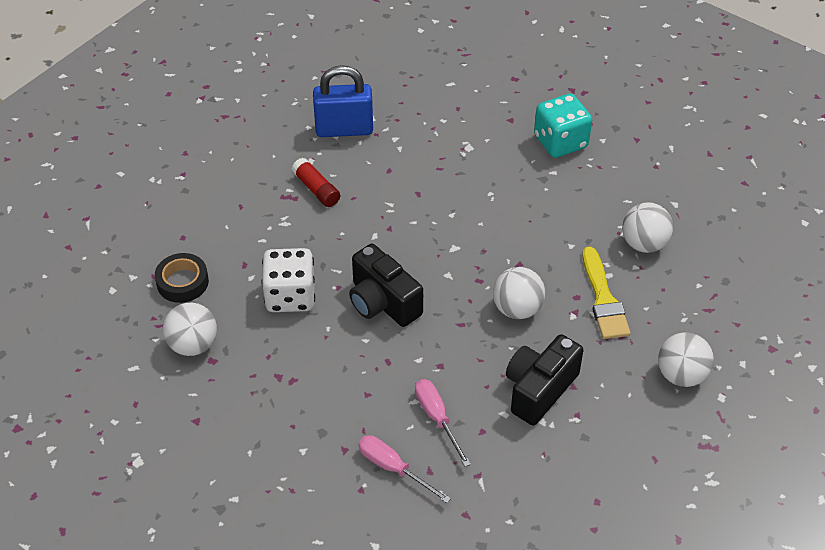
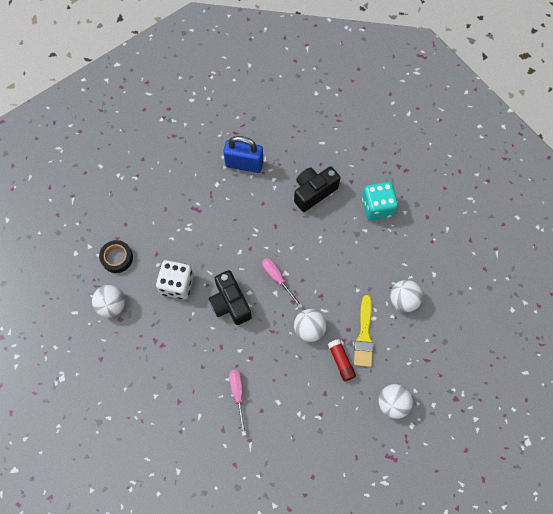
camera: 15 degrees right, 20 degrees up
red glue stick [292,158,340,207] -> red glue stick moved to [328,339,356,381]
pink screwdriver [358,435,451,503] -> pink screwdriver moved to [262,258,303,308]
black camera [506,334,583,426] -> black camera moved to [294,166,341,212]

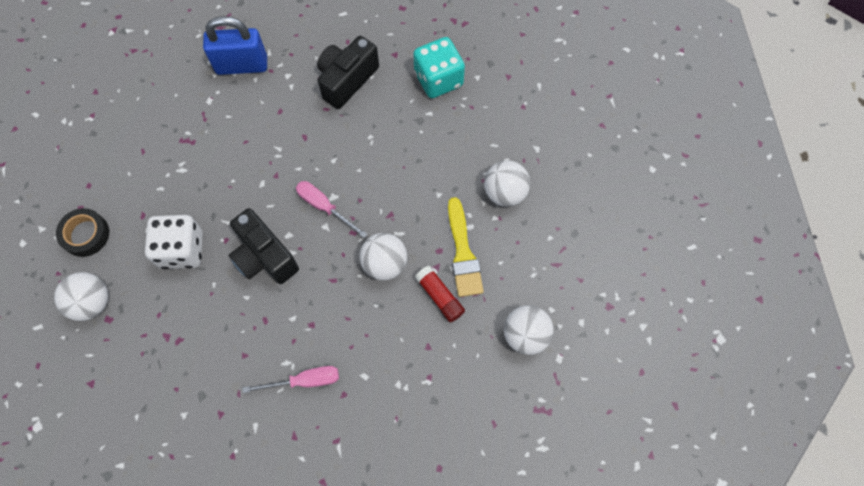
camera: 15 degrees left, 0 degrees up
pink screwdriver [229,370,246,436] -> pink screwdriver turned 105 degrees clockwise [242,366,339,393]

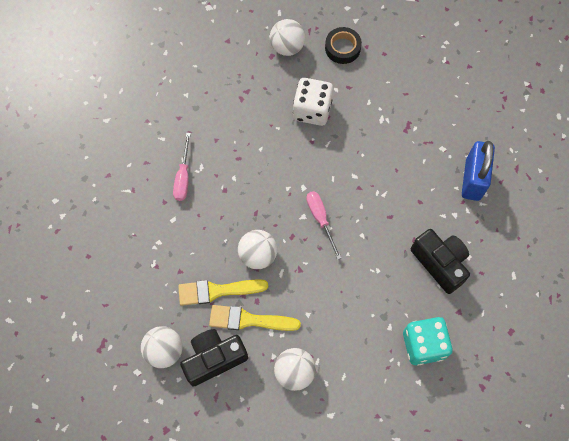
camera: 105 degrees right, 0 degrees up
black camera [229,208,299,284] -> black camera moved to [180,329,248,387]
pink screwdriver [296,181,368,238] -> pink screwdriver turned 75 degrees counterclockwise [306,191,341,260]
red glue stick [415,265,465,322] -> yellow brush [178,279,268,306]

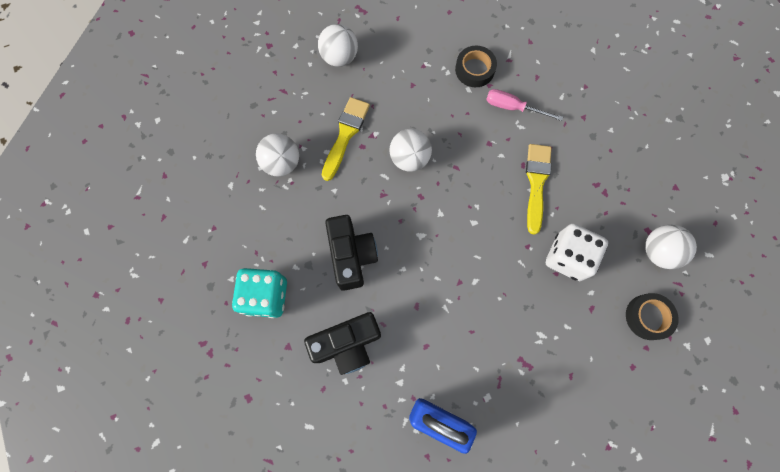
camera: 105 degrees right, 5 degrees up
yellow brush [178,279,268,306] -> yellow brush moved to [526,144,551,234]
black camera [180,329,248,387] -> black camera moved to [325,215,378,291]
pink screwdriver [306,191,341,260] -> none
none -> black tape [455,46,497,87]

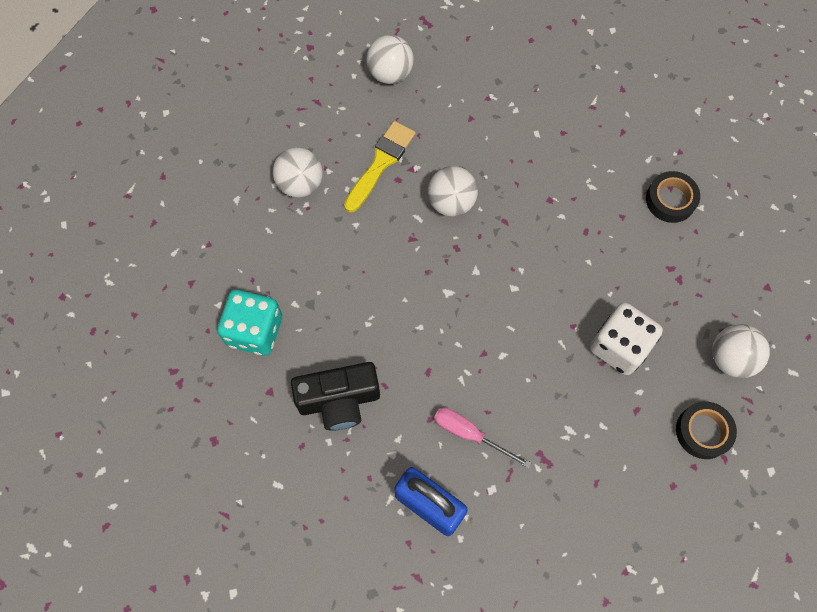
camera: 10 degrees right, 5 degrees down
black camera [325,215,378,291] -> none
black tape [455,46,497,87] -> black tape moved to [646,171,700,223]
pink screwdriver [486,89,563,121] -> pink screwdriver moved to [434,408,531,468]
yellow brush [526,144,551,234] -> none

